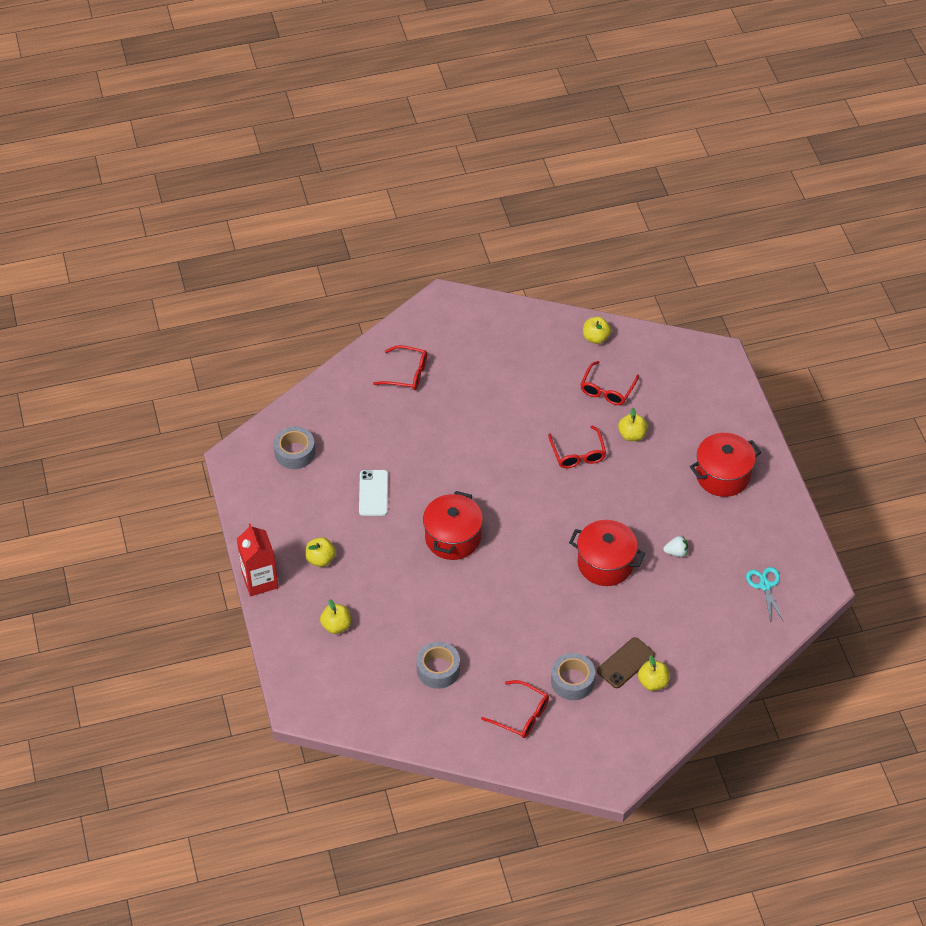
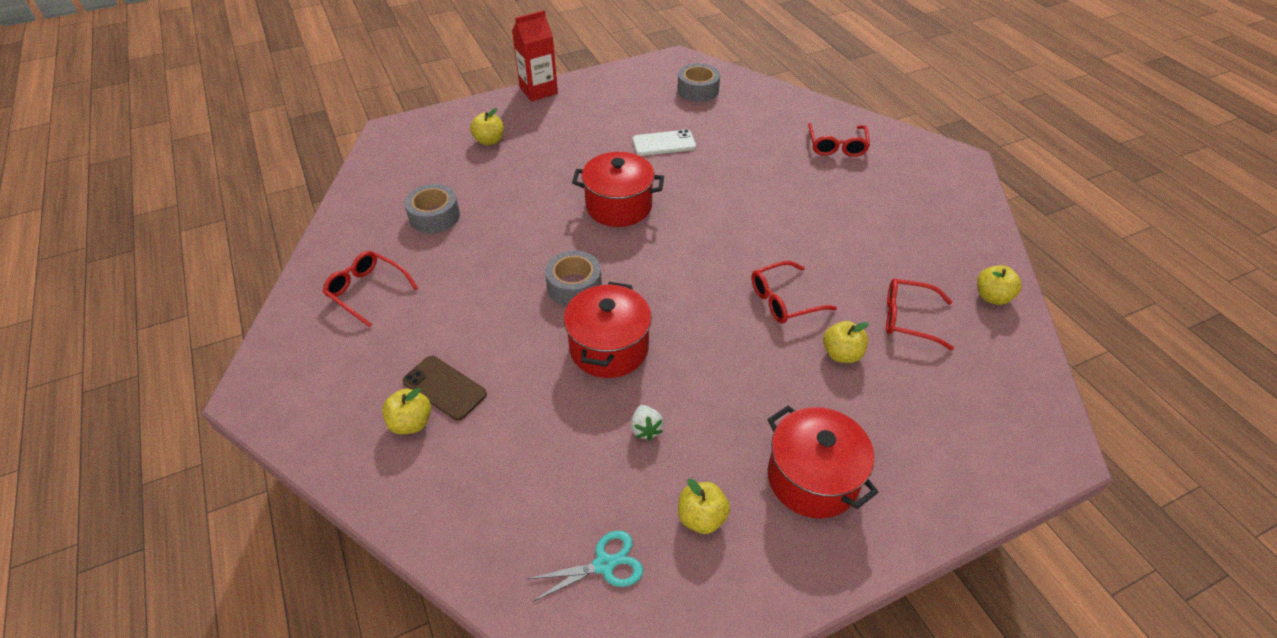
camera: 80 degrees right, 5 degrees down
yellow apple [305,537,336,567] -> yellow apple moved to [678,479,730,534]
red glasses [481,680,549,738] -> red glasses turned 105 degrees clockwise [322,251,418,327]
grey tape [551,653,595,700] -> grey tape moved to [545,250,602,306]

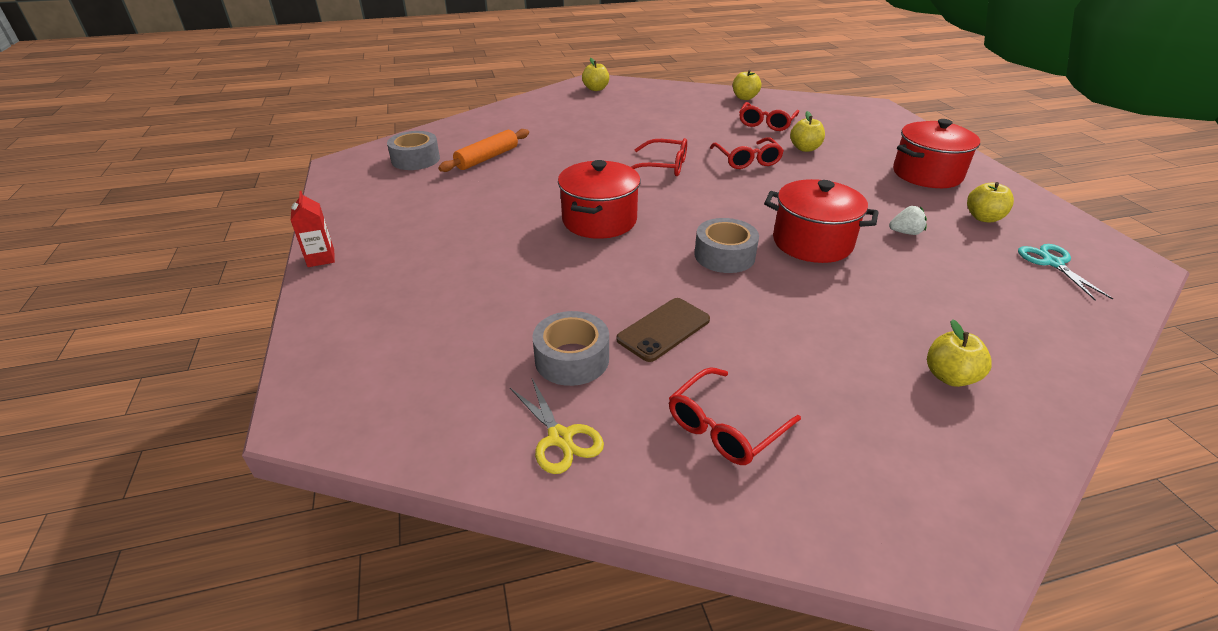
camera: 80 degrees left, 10 degrees down
brown phone [402,356,487,421] -> brown phone moved to [616,298,710,362]
yellow apple [470,108,504,145] -> yellow apple moved to [582,58,609,91]
red carton [512,10,558,101] -> red carton [291,191,335,267], size x0.59
white phone [632,129,696,156] -> none
red glasses [808,123,870,157] -> red glasses moved to [631,138,687,176]
none -> orange rolling pin [438,129,529,172]
none -> yellow scissors [510,378,604,474]

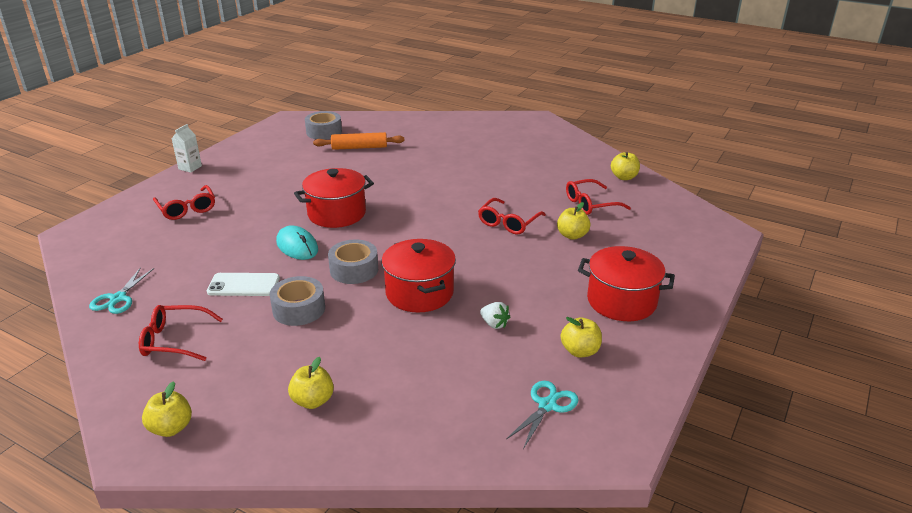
camera: 45 degrees right, 5 degrees down
red carton [291,191,335,267] -> white carton [171,124,202,173]
yellow scissors [510,378,604,474] -> turquoise scissors [89,267,154,314]
grey tape [532,311,609,386] -> grey tape moved to [270,276,325,326]
yellow apple [582,58,609,91] -> yellow apple moved to [142,381,192,437]
brown phone [616,298,710,362] -> white phone [207,273,280,296]
red glasses [631,138,687,176] -> red glasses moved to [153,185,215,220]
none -> turquoise mouse [276,225,318,260]

